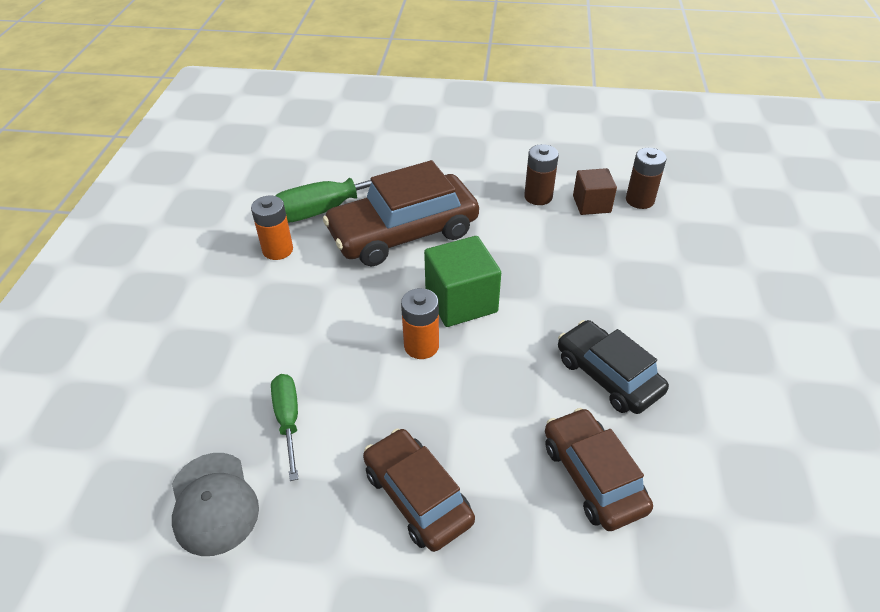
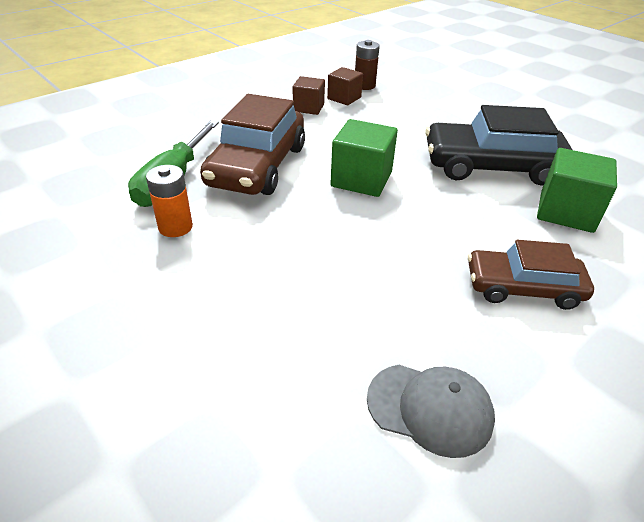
camera: 50 degrees left, 5 degrees down
green screwdriver [271,374,299,481] -> none
orange battery [401,288,439,359] -> none
brown battery [524,144,559,205] -> brown cube [293,76,325,115]
brown car [545,408,653,531] -> green cube [537,148,617,233]
black car [558,320,669,414] -> black car [425,105,573,186], size x1.61

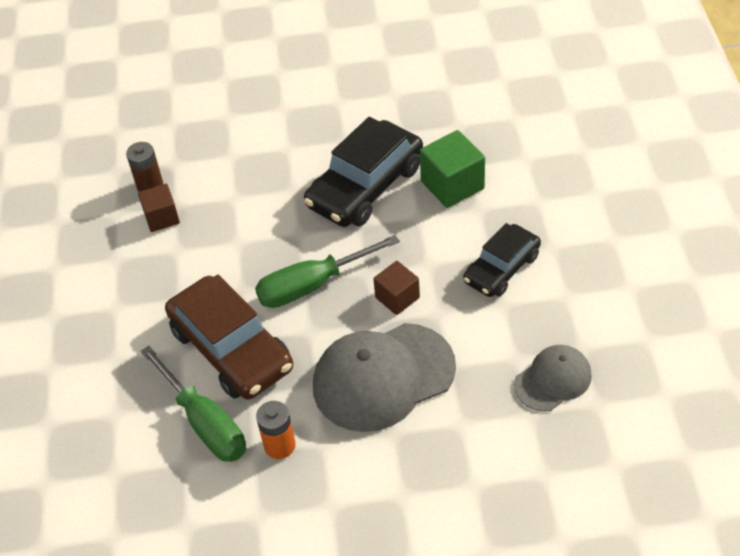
camera: 50 degrees left, 10 degrees up
brown cube [293,76,325,115] -> brown cube moved to [373,261,420,315]
green cube [331,119,398,197] -> green screwdriver [255,235,400,308]
brown car [468,240,594,310] -> black car [463,223,541,297]
none -> grey cap [313,323,456,432]

